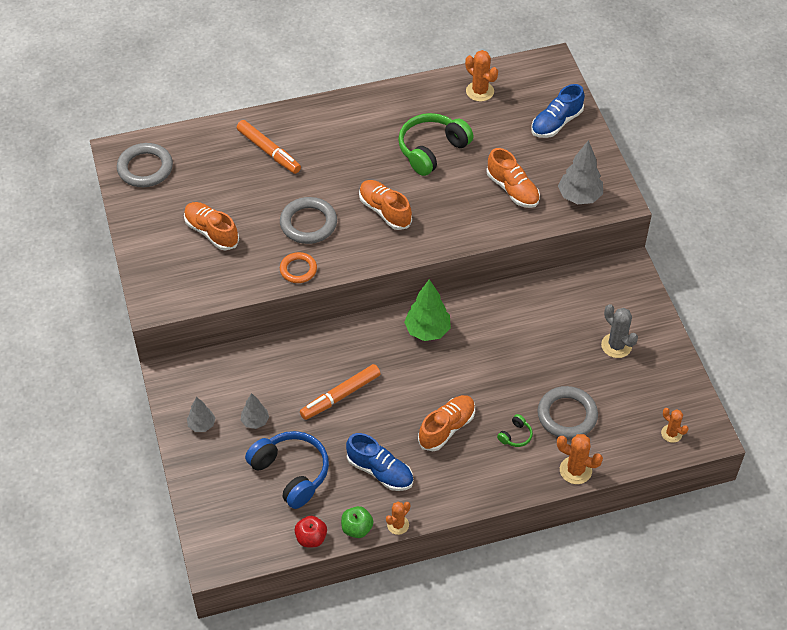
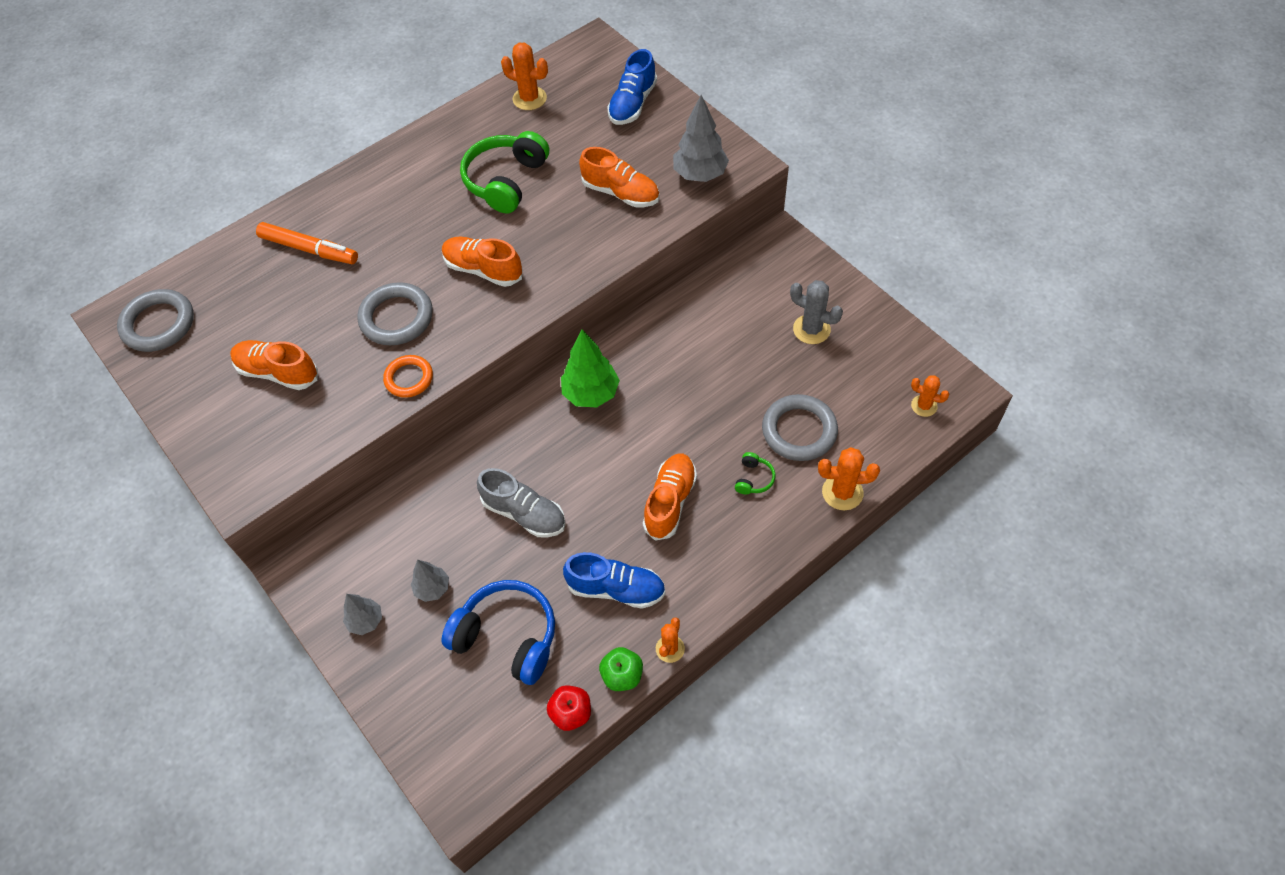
camera: 20 degrees left, 5 degrees up
orange marker [300,364,381,420] -> grey shoe [477,468,565,538]

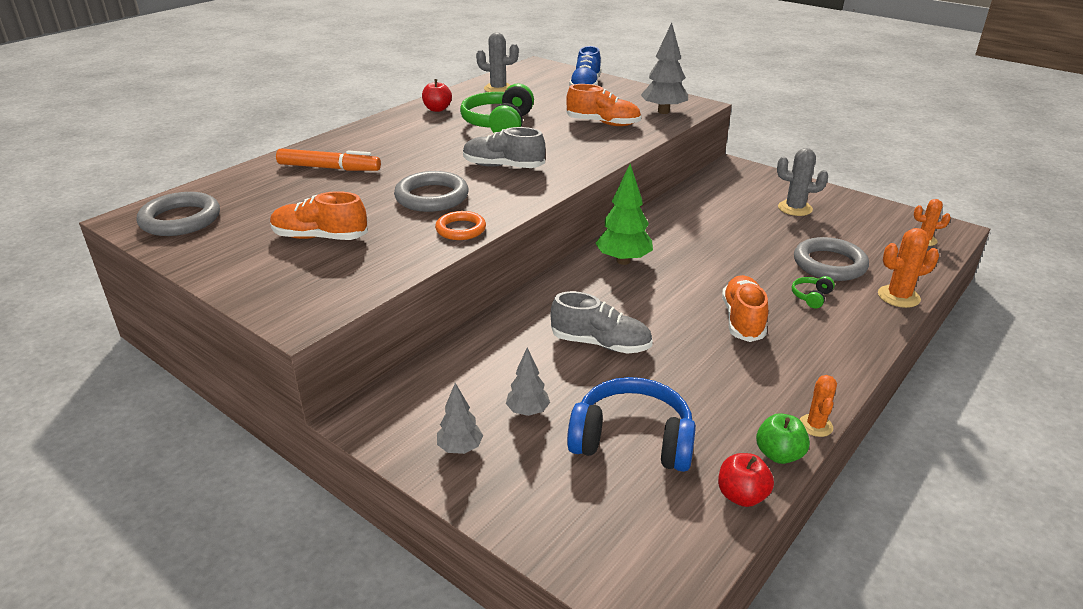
camera: 15 degrees left, 25 degrees down
orange shoe [442,237,522,287] -> grey shoe [463,127,545,168]
orange cactus [501,42,548,110] -> grey cactus [476,32,519,92]
blue shoe [563,552,666,609] -> none
green headphones [735,452,776,494] -> green headphones turned 150 degrees counterclockwise [792,276,835,308]
none -> red apple [422,79,452,112]

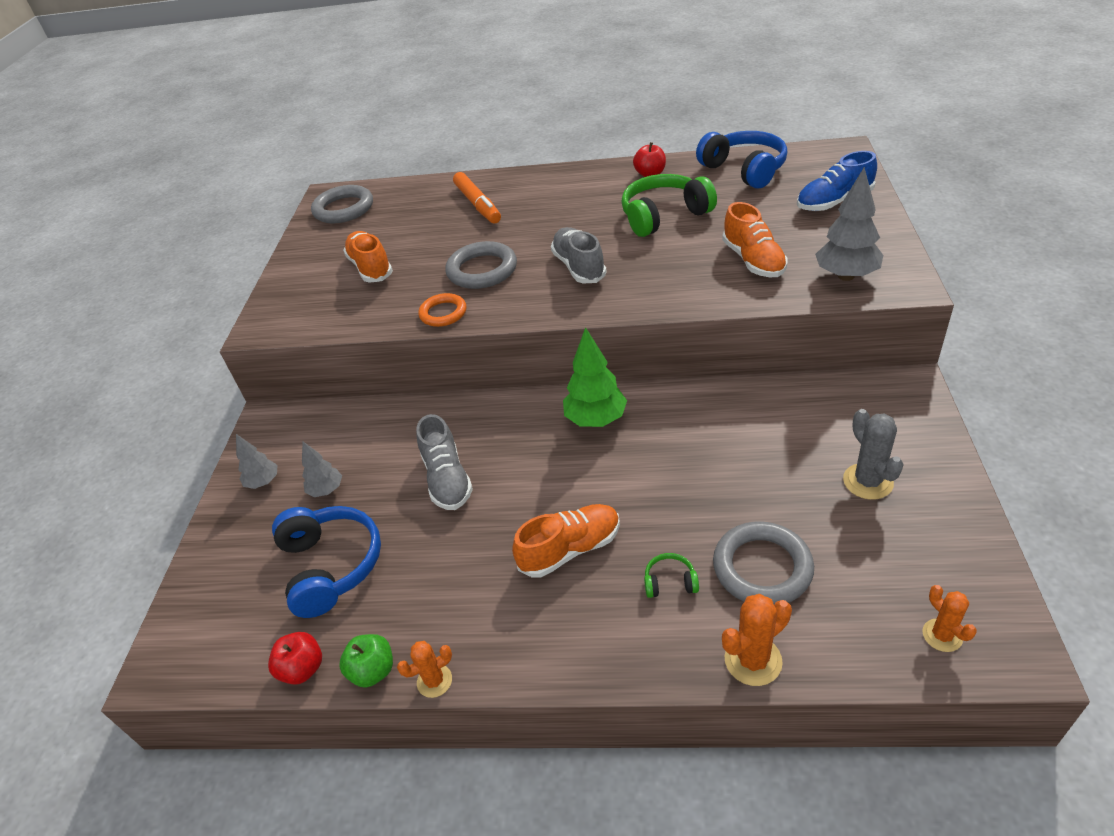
camera: 60 degrees right, 10 degrees up
grey cactus [476,32,519,92] -> blue headphones [696,131,787,189]
orange cactus [878,228,939,308] -> orange cactus turned 75 degrees counterclockwise [722,594,792,686]

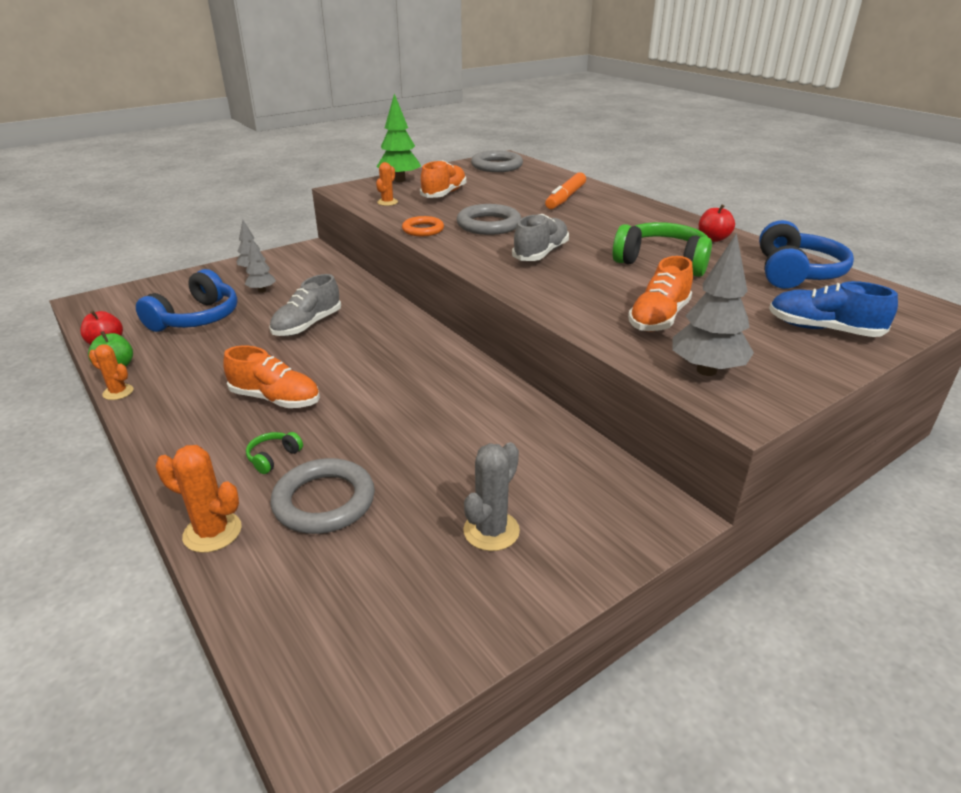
camera: 45 degrees right, 10 degrees down
green tree [563,327,627,427] -> green tree moved to [376,94,421,182]
green headphones [644,553,699,598] -> green headphones turned 105 degrees counterclockwise [246,432,303,474]
orange cactus [922,585,977,652] -> orange cactus moved to [376,162,398,206]

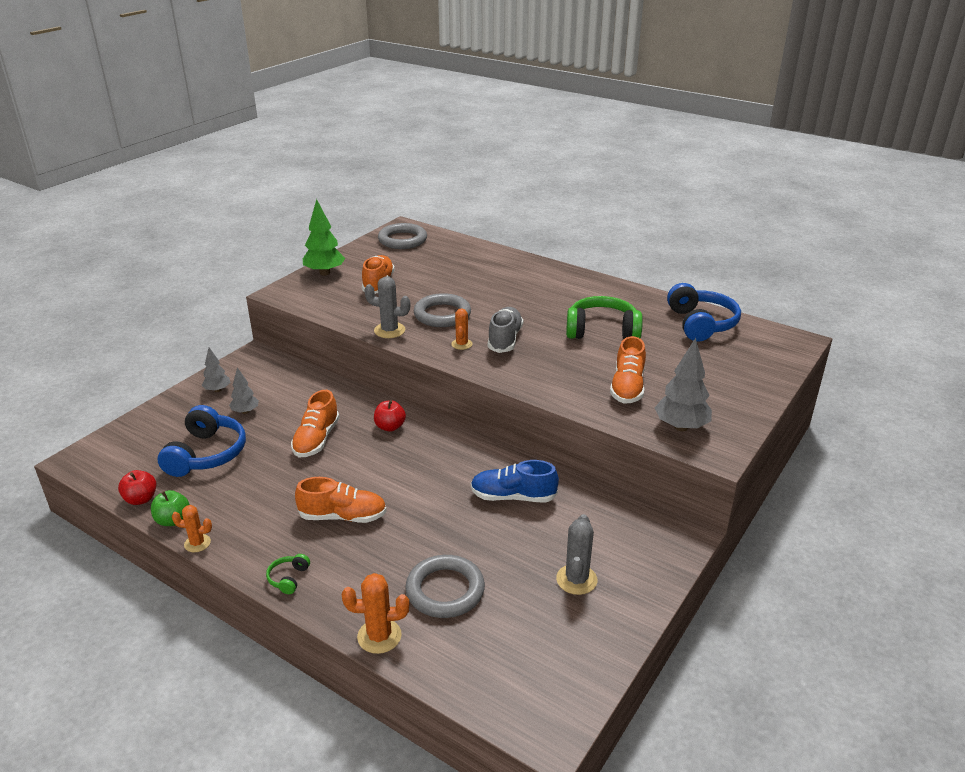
camera: 20 degrees left, 0 degrees up
green headphones [246,432,303,474] -> green headphones moved to [266,554,310,594]
grey shoe [269,274,341,336] -> orange shoe [291,390,340,458]
orange cactus [376,162,398,206] -> orange cactus moved to [451,308,472,350]
orange ring [402,216,444,236] -> grey cactus [364,276,410,338]
orange marker [545,172,586,209] -> none
red apple [699,205,735,242] -> red apple moved to [374,400,406,432]
blue shoe [769,281,898,337] -> blue shoe moved to [471,460,559,502]

